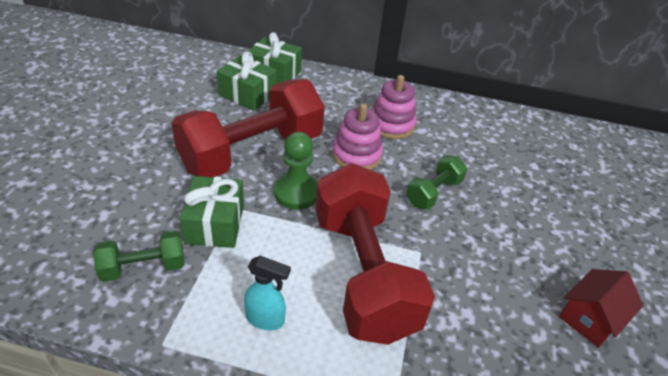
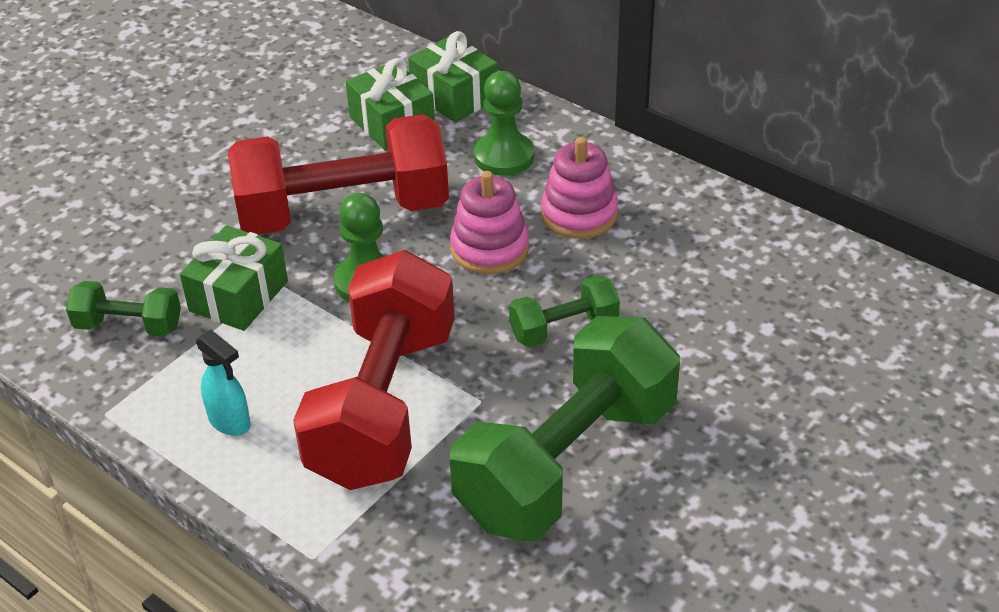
camera: 30 degrees right, 0 degrees up
red house [559,269,643,348] -> none
none -> green dumbbell [450,316,680,541]
none -> green pawn [474,71,534,176]

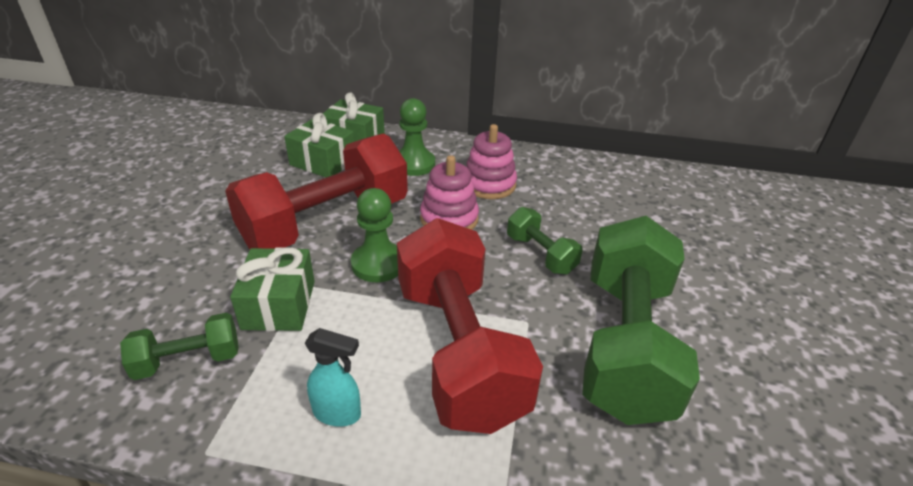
camera: 30 degrees left, 5 degrees down
green dumbbell [509,275,620,348] -> green dumbbell turned 75 degrees counterclockwise [507,207,583,274]

